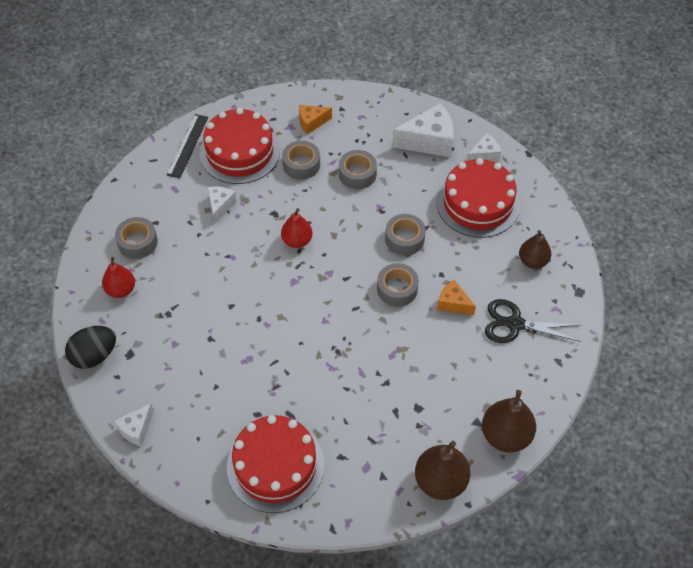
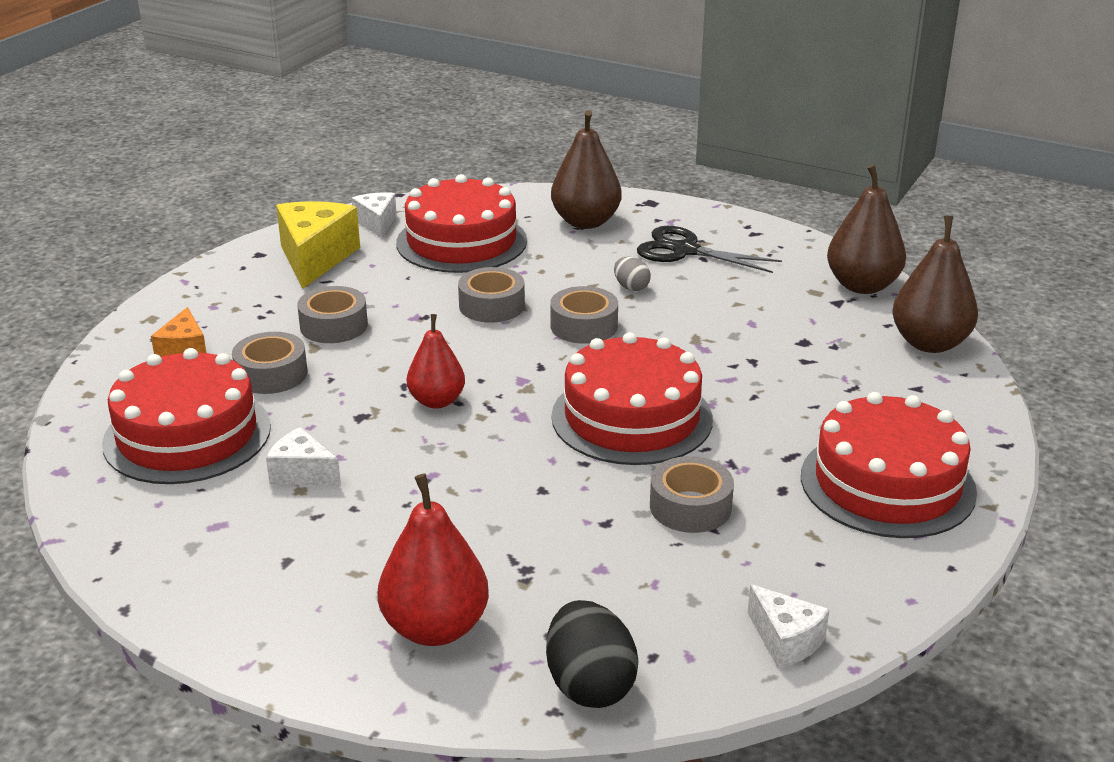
camera: 75 degrees left, 25 degrees down
red pear [102,257,135,298] -> red pear [378,474,489,646], size x1.51
grey tape [115,217,158,259] -> grey tape moved to [650,456,734,533]
black ruler [166,114,208,178] -> none
white cheese [392,103,454,157] -> yellow cheese [276,201,360,289]
orange cheese [437,280,476,315] -> grey egg [614,256,651,291]
black scissors [485,299,581,343] -> black scissors turned 90 degrees clockwise [637,226,782,273]
brown pear [519,230,551,269] -> brown pear [551,110,622,229], size x1.51
none -> red cake [551,332,713,465]

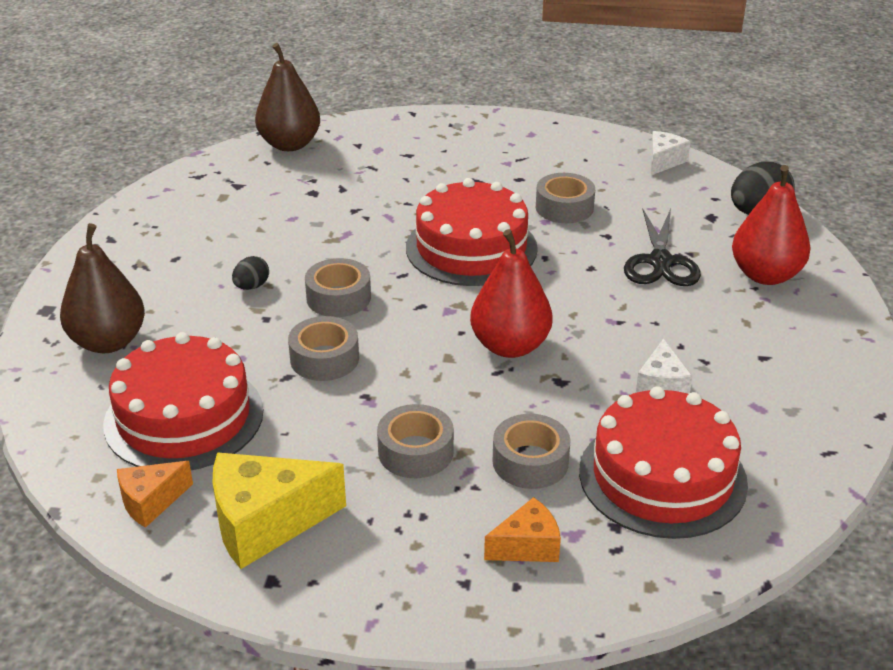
camera: 110 degrees left, 5 degrees up
white cheese [352,192,397,238] -> orange cheese [117,461,193,528]
red pear [407,314,465,409] -> red pear [470,229,553,358], size x1.51
grey egg [614,256,651,291] -> black egg [232,256,269,290]
black scissors [637,226,782,273] -> black scissors moved to [624,209,701,286]
red cake [801,392,977,538] -> none
brown pear [827,164,906,294] -> none

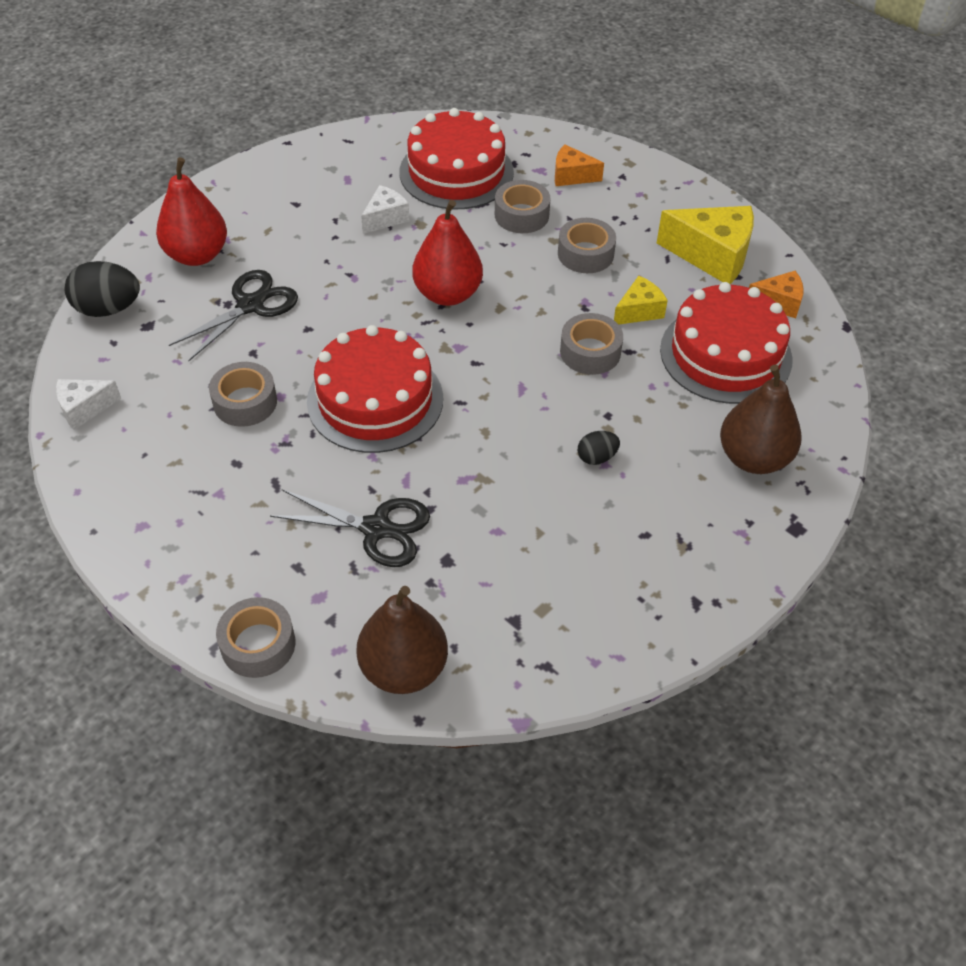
camera: 145 degrees left, 15 degrees up
grey tape [305,258,371,317] -> grey tape moved to [216,597,295,678]
none -> black scissors [270,489,430,567]
none -> yellow cheese [614,276,668,325]

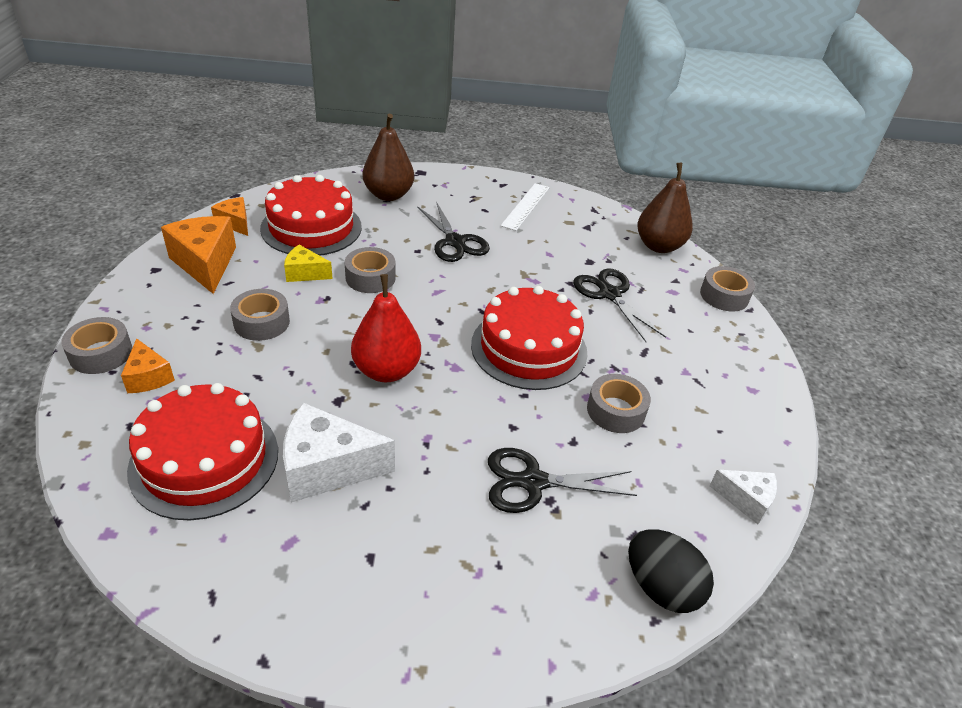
camera: 135 degrees left, 10 degrees down
red pear [156,157,227,266] -> none
white cheese [361,185,409,234] -> white cheese [283,403,395,503], size x1.77
grey tape [495,180,550,233] -> grey tape moved to [61,317,132,374]
black egg [578,431,620,465] -> black scissors [417,202,490,262]
yellow cheese [657,206,754,284] -> orange cheese [161,216,236,294]
none -> white ruler [501,183,550,231]

